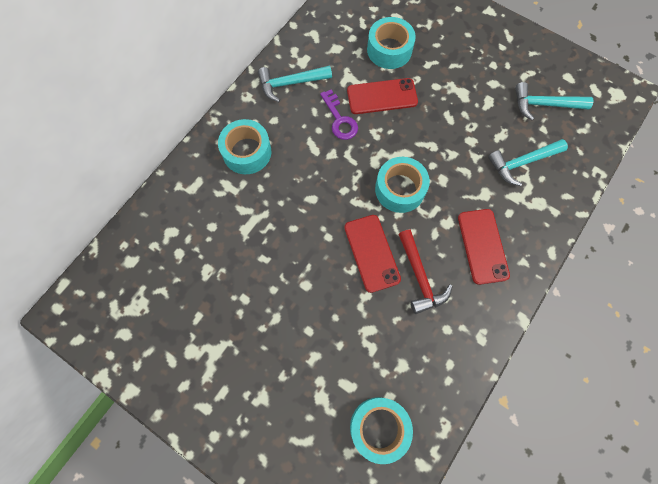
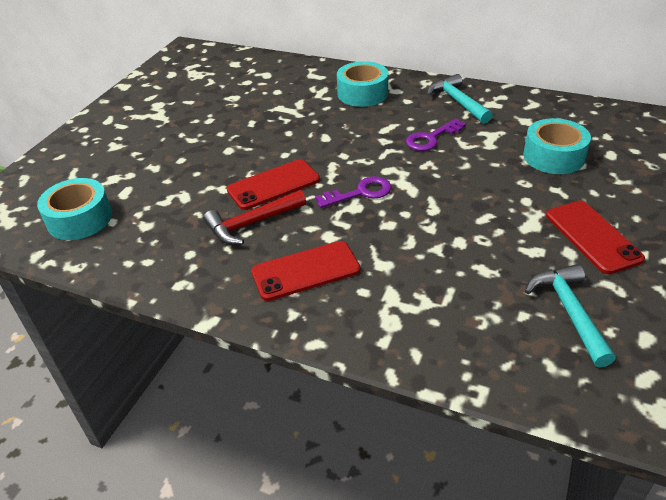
camera: 80 degrees right, 30 degrees down
red phone [347,78,418,114] -> red phone moved to [546,201,645,274]
turquoise tape [375,157,430,213] -> purple key [315,176,391,208]
turquoise hammer [488,139,568,186] -> none

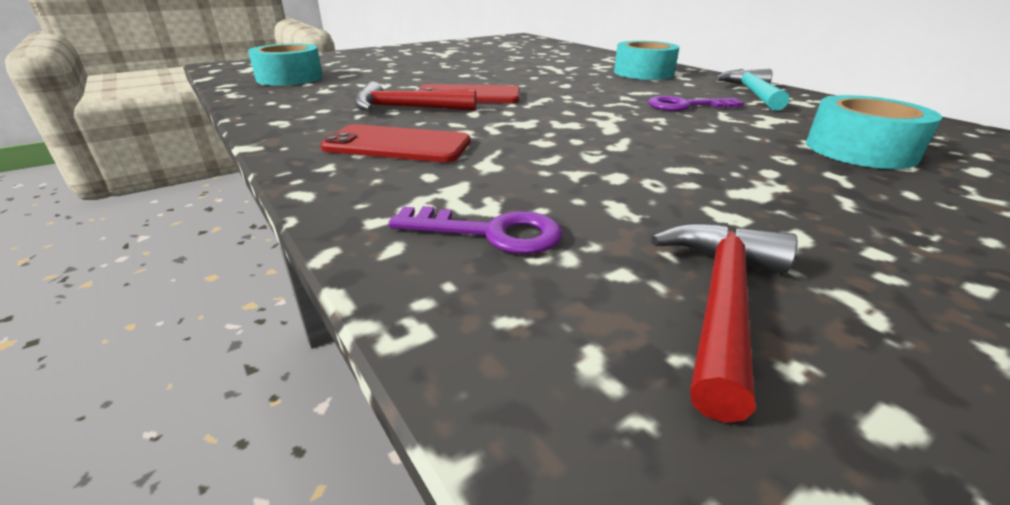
camera: 30 degrees right, 10 degrees down
purple key [315,176,391,208] -> purple key moved to [388,206,563,254]
turquoise hammer [525,264,616,368] -> red hammer [651,222,798,423]
red phone [546,201,645,274] -> none

